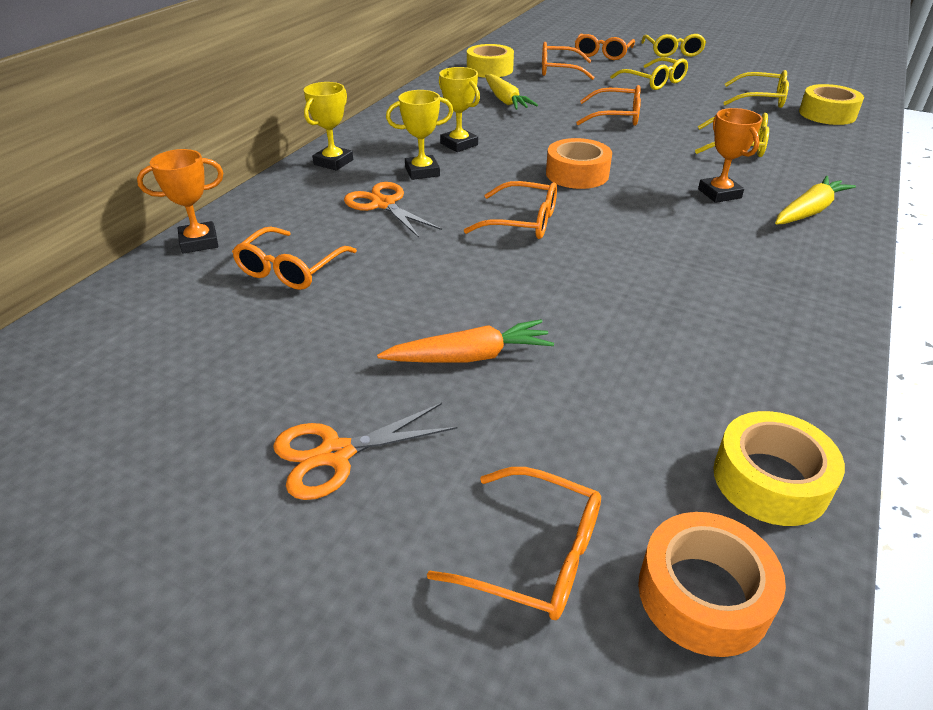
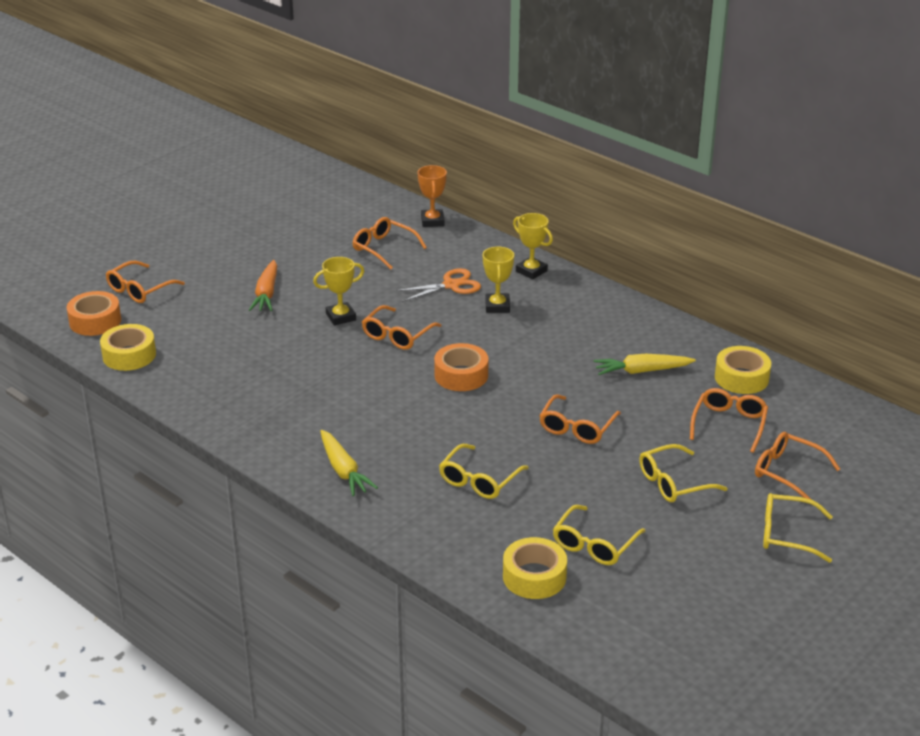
camera: 105 degrees right, 5 degrees down
orange scissors [273,403,457,500] -> none
yellow trophy [439,67,480,152] -> yellow trophy moved to [313,257,364,326]
orange trophy [698,108,763,203] -> none

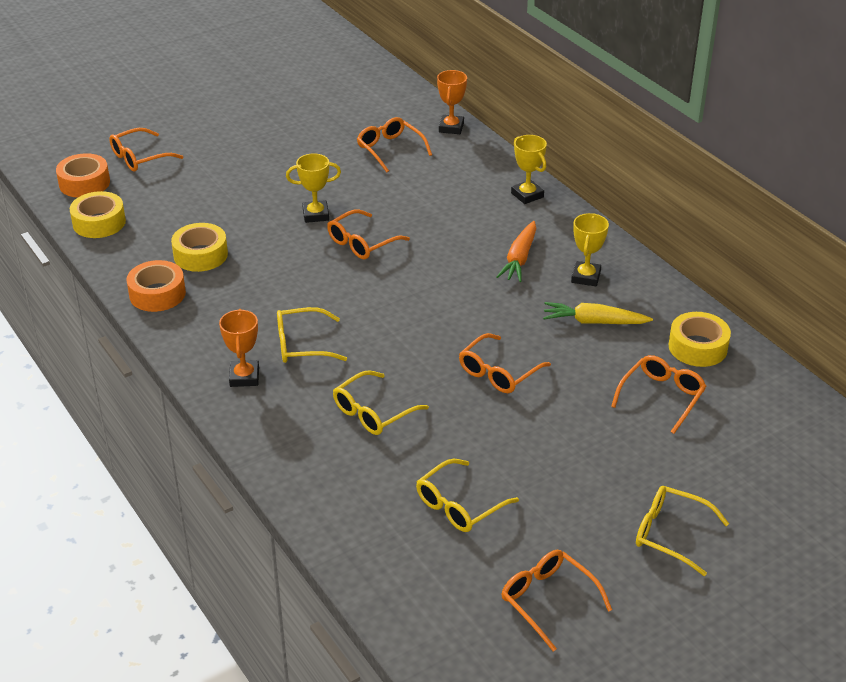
camera: 15 degrees right, 5 degrees up
orange carrot [249,260,277,311] -> orange carrot moved to [496,221,536,282]
yellow carrot [320,430,378,496] -> orange trophy [219,309,259,387]
orange scissors [395,268,481,302] -> none
orange tape [434,343,488,391] -> orange tape moved to [127,260,186,312]
yellow trophy [483,247,514,313] -> yellow trophy moved to [571,213,609,286]
yellow tape [503,537,567,599] -> yellow tape moved to [171,223,228,272]
yellow glasses [639,444,728,502] -> yellow glasses moved to [277,307,347,363]
orange glasses [755,432,840,500] -> orange glasses moved to [501,550,612,651]

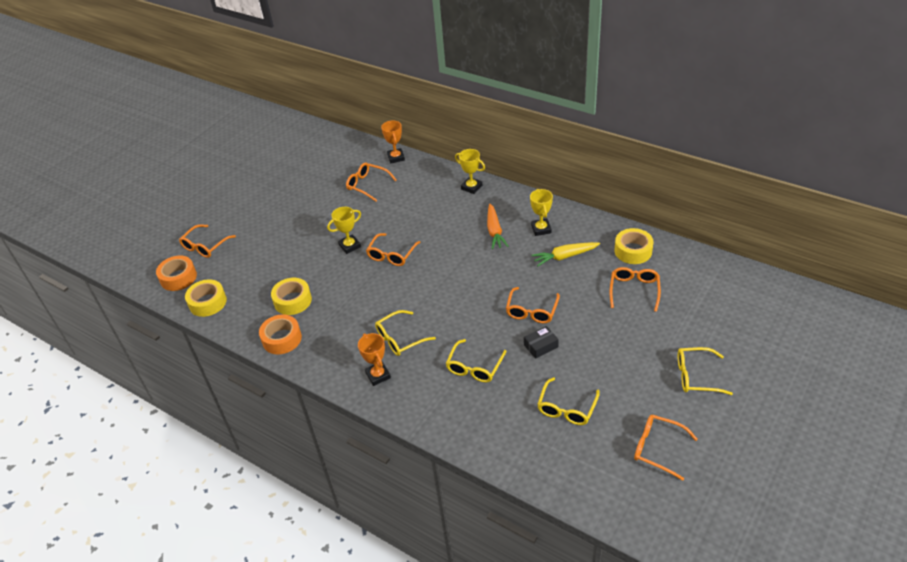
camera: 20 degrees left, 5 degrees up
none -> black box [524,326,559,359]

